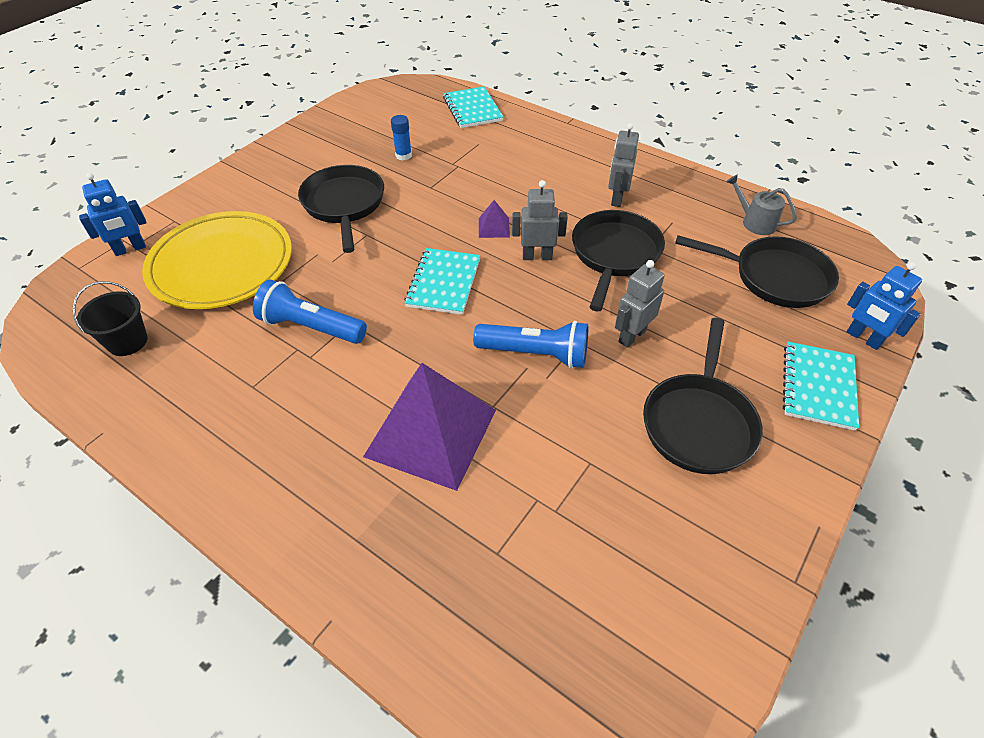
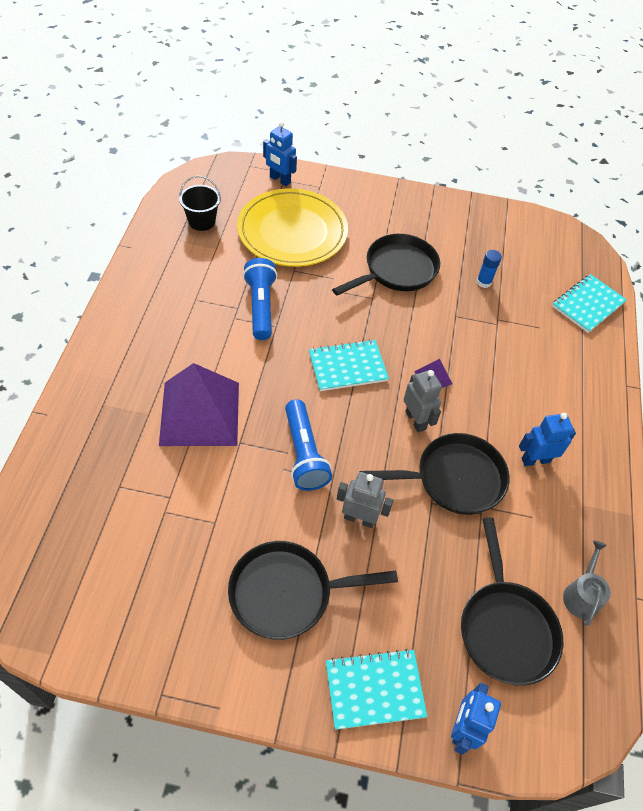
camera: 60 degrees right, 5 degrees up
grey robot [608,123,639,207] -> blue robot [519,413,576,466]

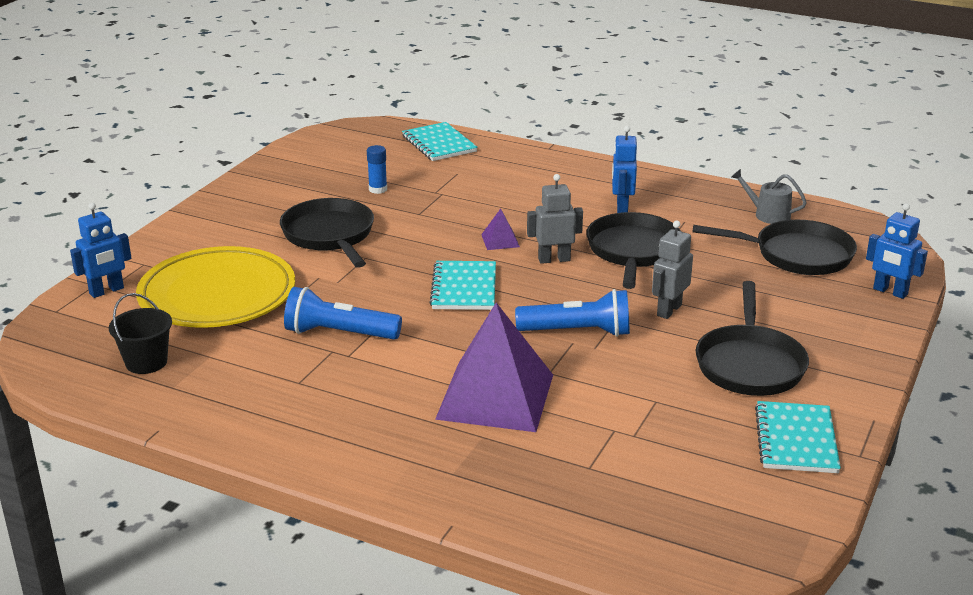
camera: 70 degrees left, 25 degrees down
turquoise notebook [326,649,427,730] -> turquoise notebook moved to [755,401,841,473]

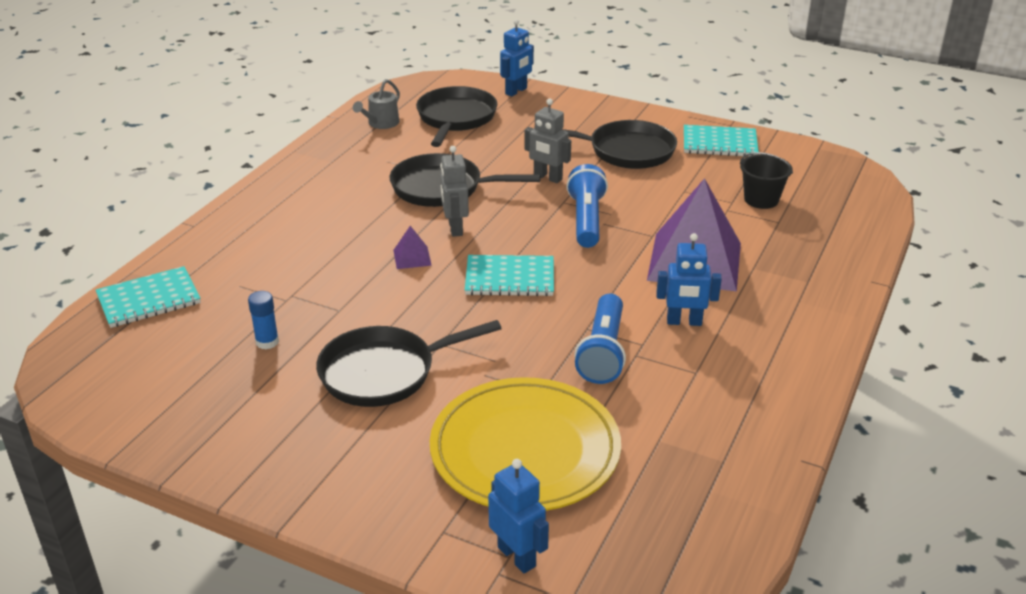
camera: 90 degrees left, 5 degrees up
black bucket [109,293,172,374] -> black bucket moved to [740,152,793,209]
blue robot [612,126,637,213] -> blue robot moved to [656,233,722,326]

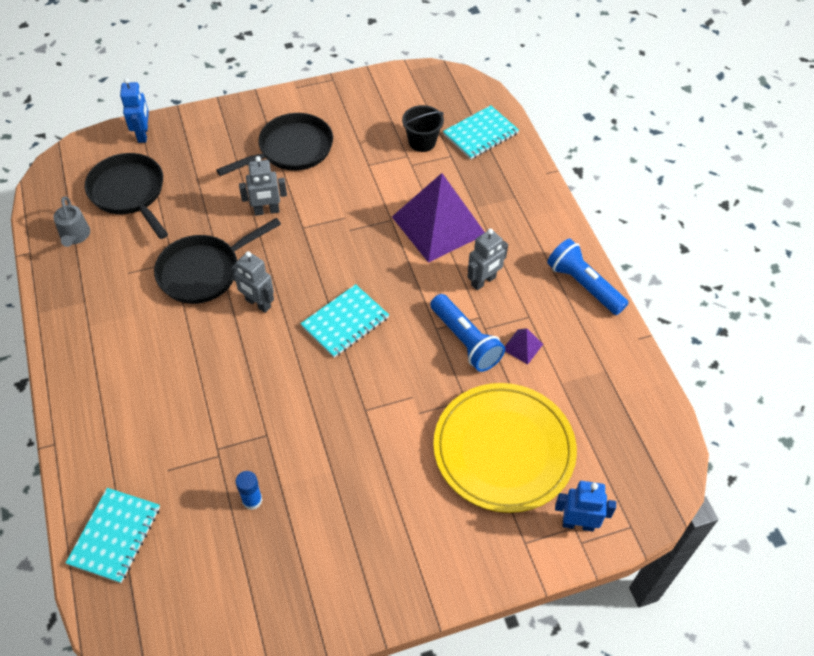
camera: 45 degrees left, 20 degrees up
black pan [316,320,502,407] -> none
purple pyramid [393,226,432,269] -> purple pyramid moved to [505,328,543,365]
blue flashlight [566,164,608,248] -> blue flashlight moved to [547,238,629,315]
blue robot [656,233,722,326] -> grey robot [467,229,508,290]
turquoise notebook [684,125,759,156] -> turquoise notebook moved to [443,105,519,159]

